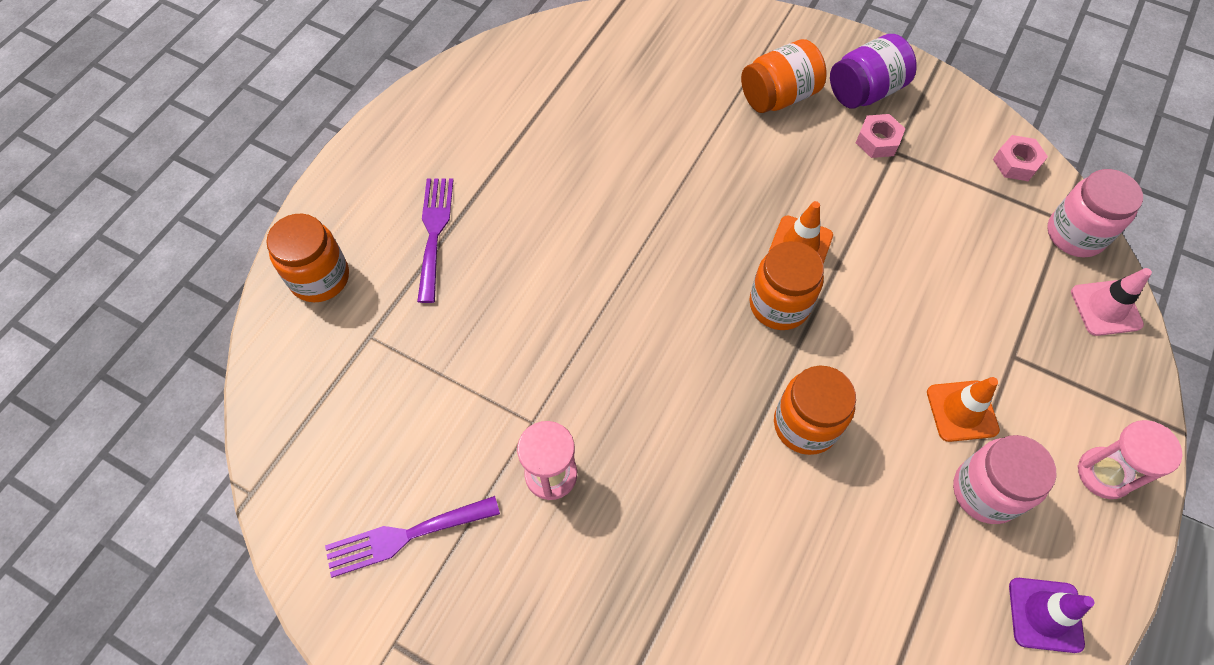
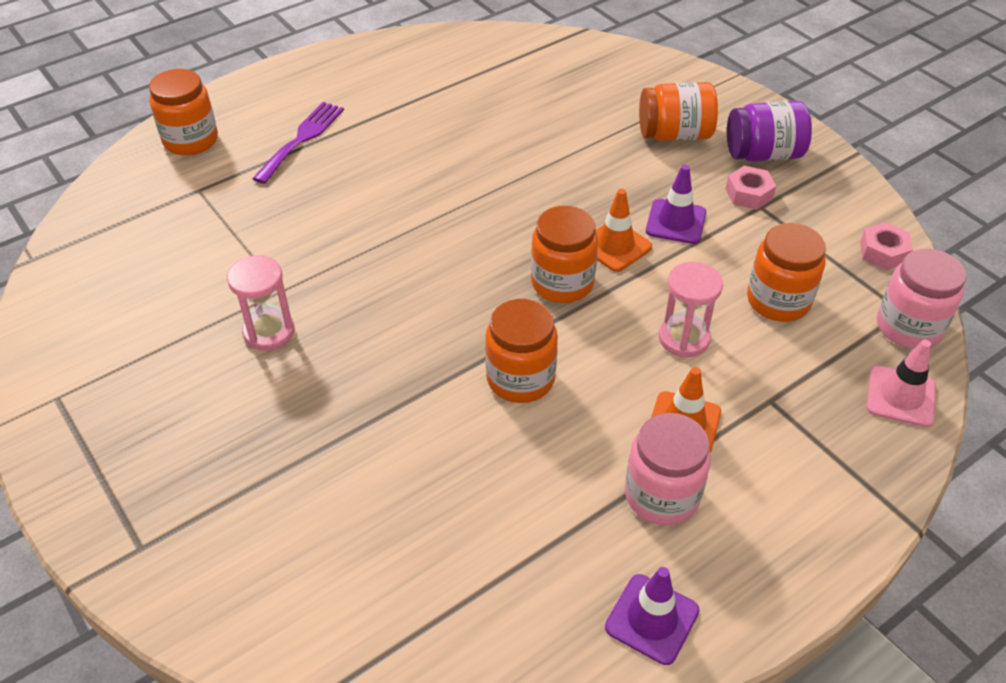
camera: 25 degrees right, 15 degrees down
purple fork [325,496,500,578] -> none
pink hourglass [1077,420,1183,499] -> pink hourglass moved to [659,262,723,357]
none -> purple traffic cone [646,165,706,244]
none -> orange jar [747,223,826,322]

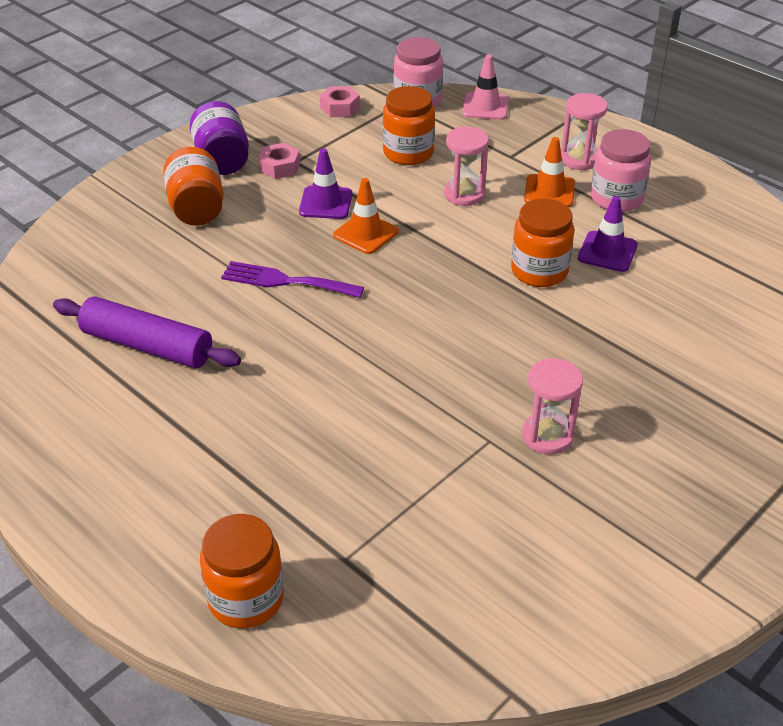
camera: 100 degrees left, 5 degrees down
purple fork [252,102,344,184] -> purple fork moved to [221,261,364,298]
orange jar [531,206,598,303] -> none
purple traffic cone [605,567,700,665] -> purple traffic cone moved to [578,196,638,272]
none -> purple rolling pin [53,297,241,368]
none -> pink hourglass [561,93,608,170]

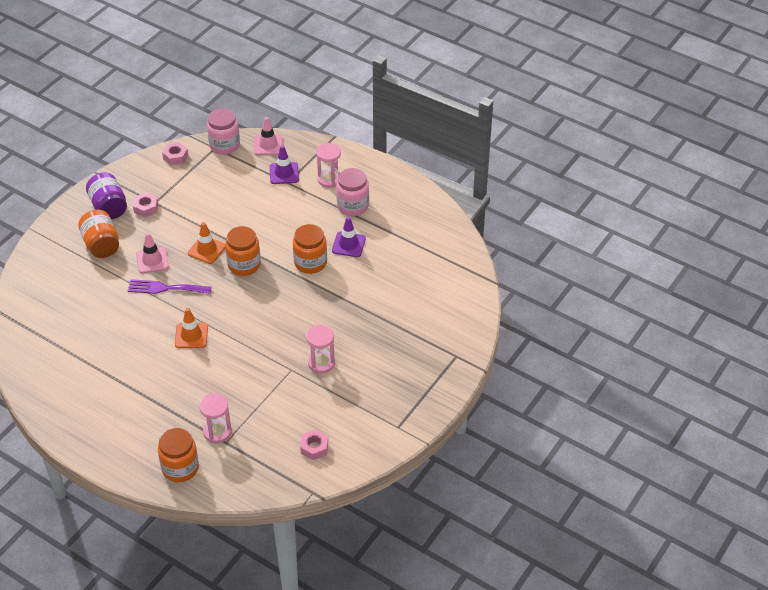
camera: 10 degrees left, 5 degrees up
purple rolling pin [53,297,241,368] -> none
purple traffic cone [299,148,352,219] -> purple traffic cone moved to [270,145,299,184]
orange jar [383,86,435,165] -> orange jar moved to [225,226,261,276]
pink hourglass [444,126,489,206] -> pink hourglass moved to [199,393,232,443]
orange traffic cone [524,137,575,207] -> orange traffic cone moved to [175,308,208,348]
none -> pink traffic cone [136,233,169,273]
none -> pink nut [300,429,328,460]

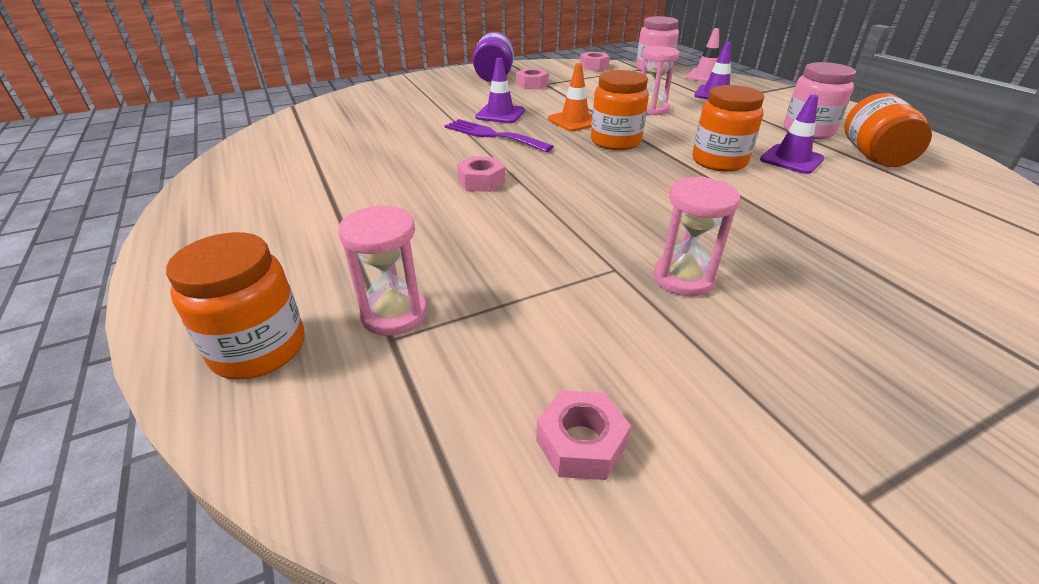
camera: 30 degrees right, 10 degrees down
orange jar [78,210,119,258] -> orange jar moved to [844,93,932,167]
pink traffic cone [136,233,169,273] -> purple traffic cone [475,58,525,123]
orange traffic cone [175,308,208,348] -> pink nut [457,156,505,192]
pink hourglass [316,143,341,188] -> pink hourglass moved to [641,46,680,116]

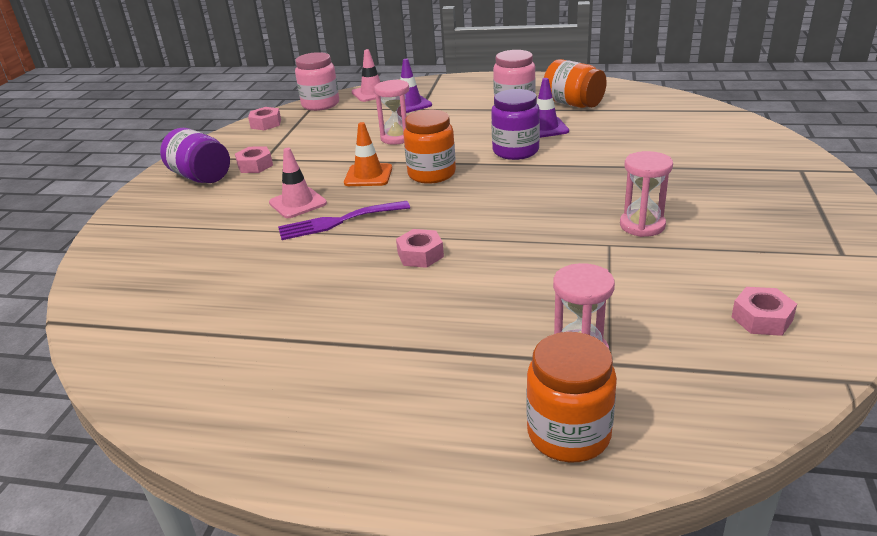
camera: 50 degrees left, 5 degrees down
purple traffic cone [475,58,525,123] -> pink traffic cone [269,148,327,218]
orange jar [692,85,764,172] -> purple jar [491,89,540,160]

